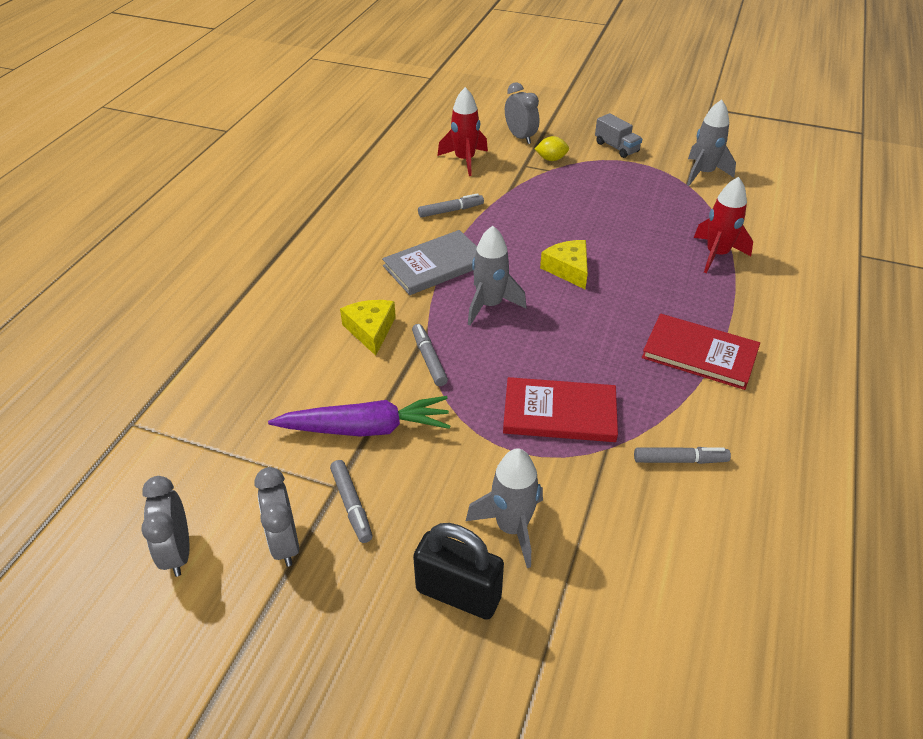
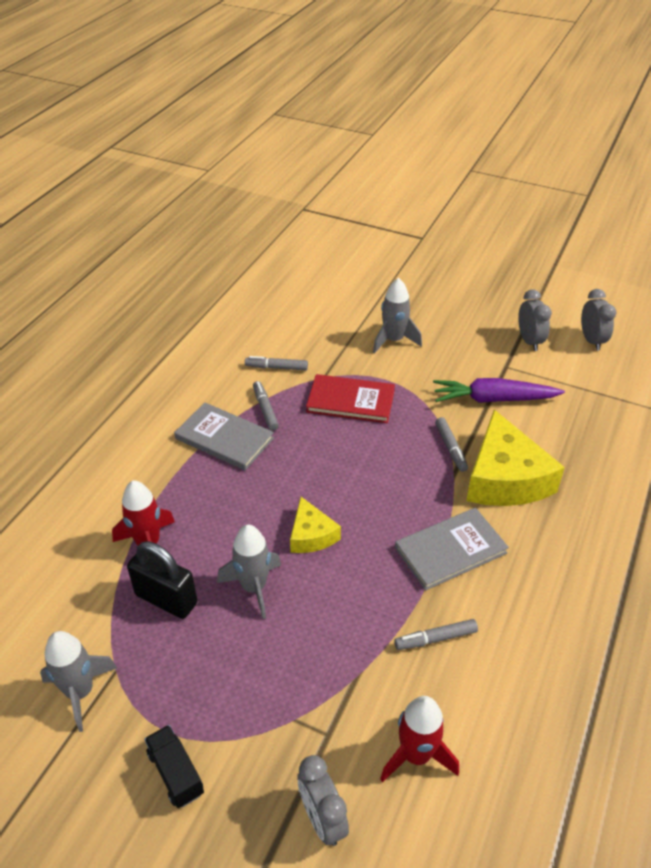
camera: 175 degrees left, 0 degrees up
grey marker [330,460,372,543] -> grey marker moved to [253,381,279,431]
yellow cheese [340,300,396,356] -> yellow cheese [466,410,565,506], size x1.88
black padlock [413,523,504,620] -> black padlock moved to [127,541,197,619]
grey rocket [468,226,526,325] -> grey rocket moved to [217,525,281,619]
yellow lemon [535,136,569,161] -> none
grey truck [595,113,642,158] -> black truck [145,725,204,808]
red book [642,314,760,390] -> grey book [174,402,274,470]

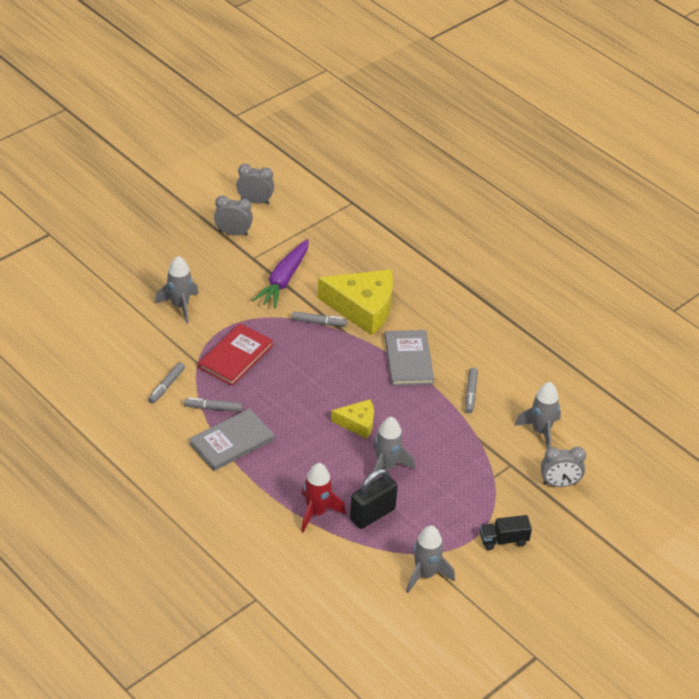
camera: 70 degrees left, 0 degrees up
red rocket [380,696,459,782] -> grey rocket [514,382,561,449]

